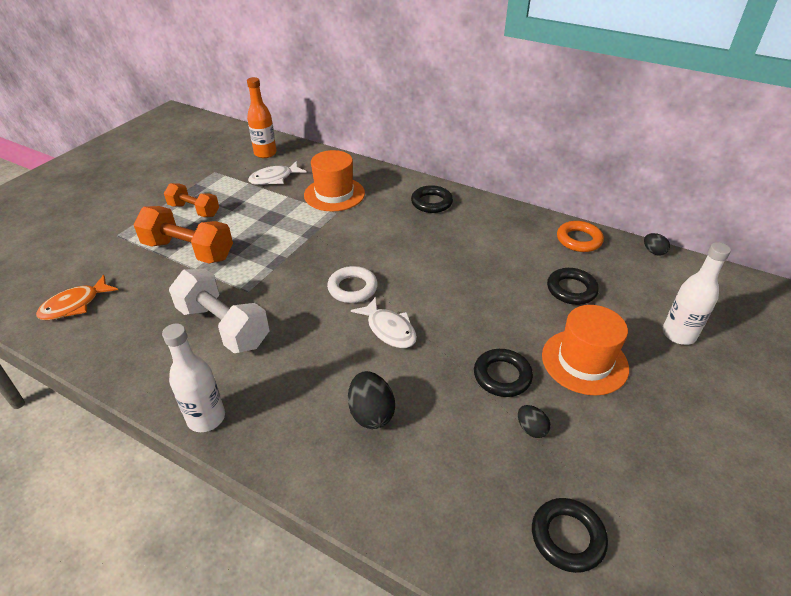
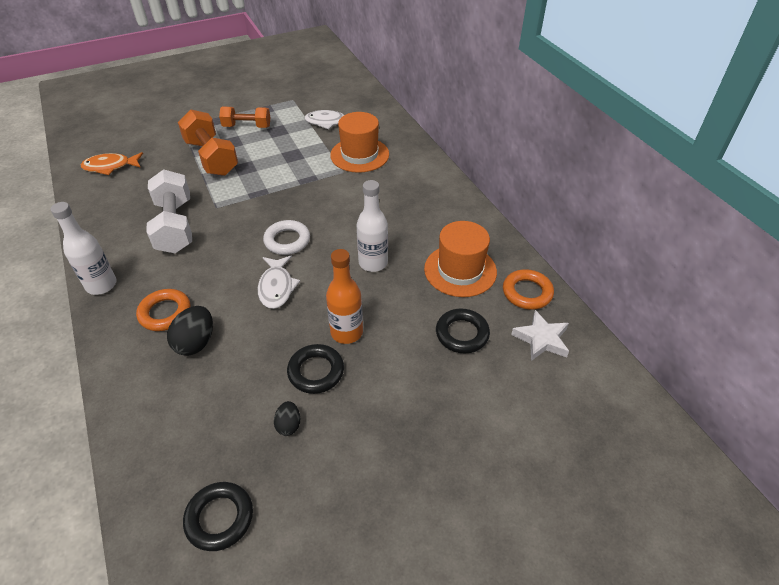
camera: 35 degrees right, 5 degrees up
orange dumbbell [164,183,219,217] -> orange dumbbell turned 60 degrees counterclockwise [219,107,270,128]
orange bottle [247,77,277,158] -> orange bottle moved to [326,249,363,344]
black ring [411,185,453,213] -> none
orange hat [542,305,629,396] -> orange hat moved to [424,221,497,297]
black egg [644,233,670,256] -> none
white bottle [662,242,731,345] -> white bottle moved to [356,180,388,272]
none -> orange ring [136,289,191,331]
none -> white star [511,310,569,361]

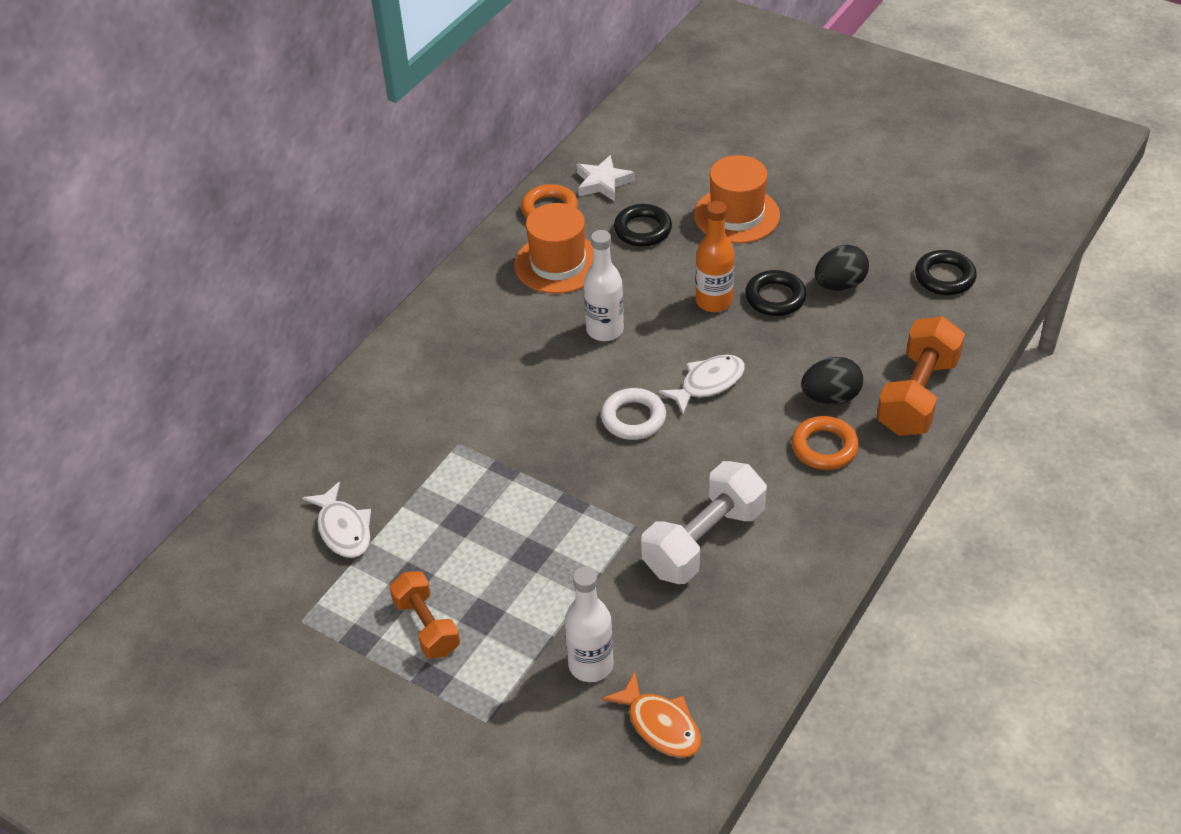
camera: 120 degrees left, 0 degrees up
white bottle [51,202,117,295] -> white bottle moved to [565,567,614,682]
orange dumbbell [178,110,238,176] -> orange dumbbell moved to [876,316,965,436]
black egg [274,401,300,436] -> black egg [815,245,869,291], size x1.71
orange hat [330,112,389,173] -> orange hat moved to [694,155,780,244]

